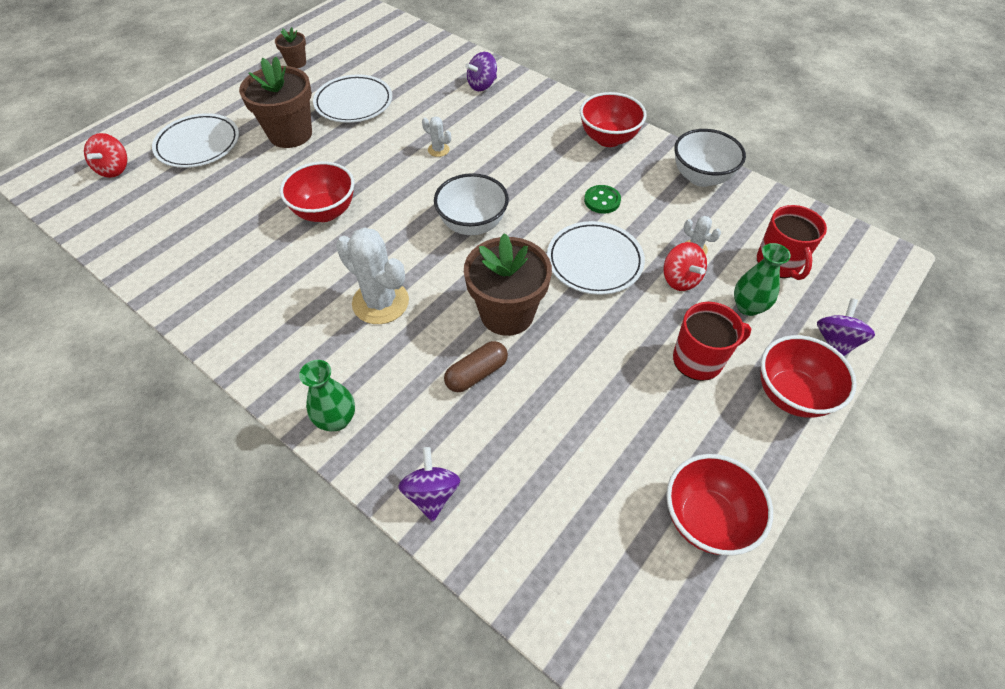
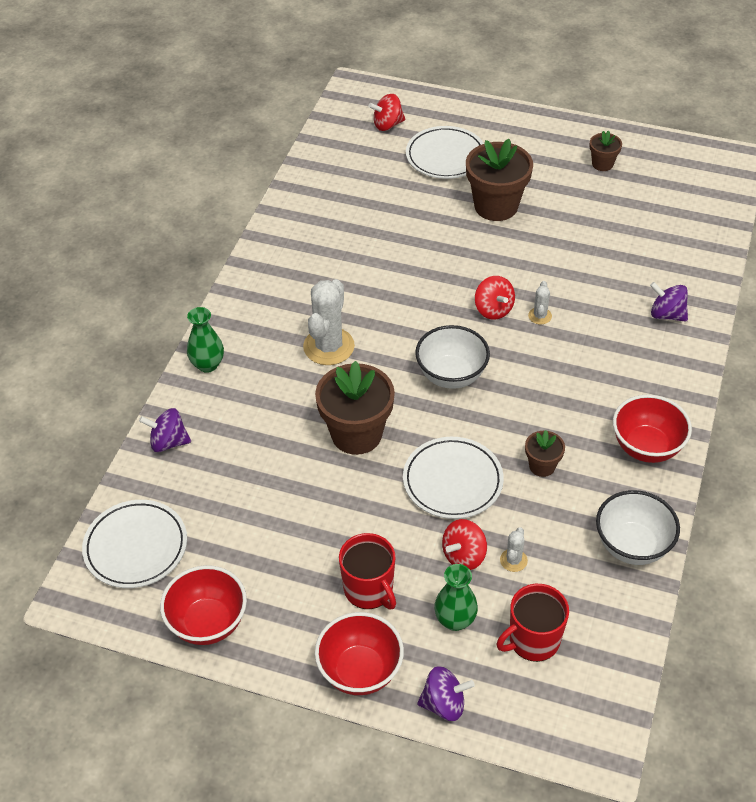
camera: 70 degrees right, 5 degrees down
red bowl [280,161,354,222] -> none
white plate [313,74,392,123] -> white plate moved to [82,500,187,588]
purple spinning top [398,447,460,522] -> purple spinning top turned 150 degrees counterclockwise [139,408,191,452]
brown capsule [444,341,508,392] -> none
green button [584,185,621,214] -> brown flower pot [525,430,565,477]
none -> red spinning top [475,276,515,320]

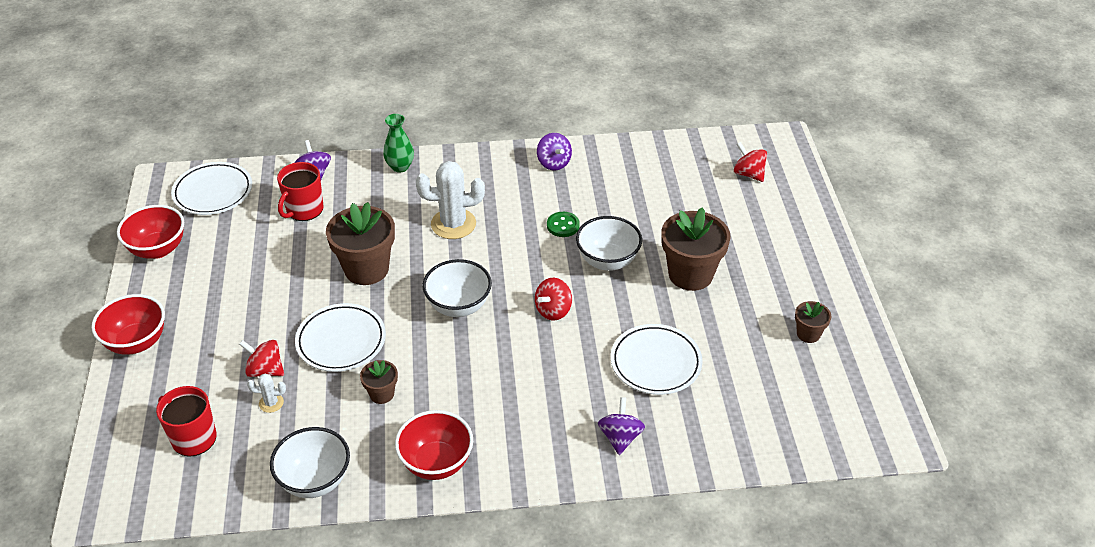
camera: 65 degrees right, 5 degrees down
red mug [339,533,396,609] -> red mug moved to [277,162,324,221]
white plate [406,126,484,179] -> white plate moved to [611,324,703,395]
purple spinning top [417,666,475,721] -> purple spinning top moved to [537,133,572,171]
green vase [434,564,478,631] -> none
white cactus [528,281,552,324] -> none
none -> green button [547,212,580,237]
none -> white bowl [576,216,642,271]

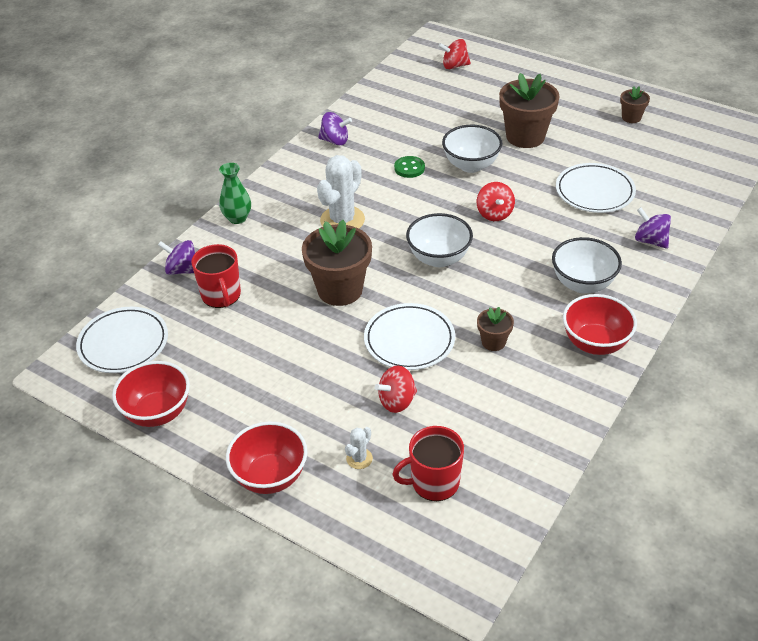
camera: 50 degrees left, 0 degrees up
white cactus [247,374,286,413] -> white cactus moved to [345,427,373,469]
white bowl [270,427,350,498] -> white bowl moved to [552,237,622,293]

